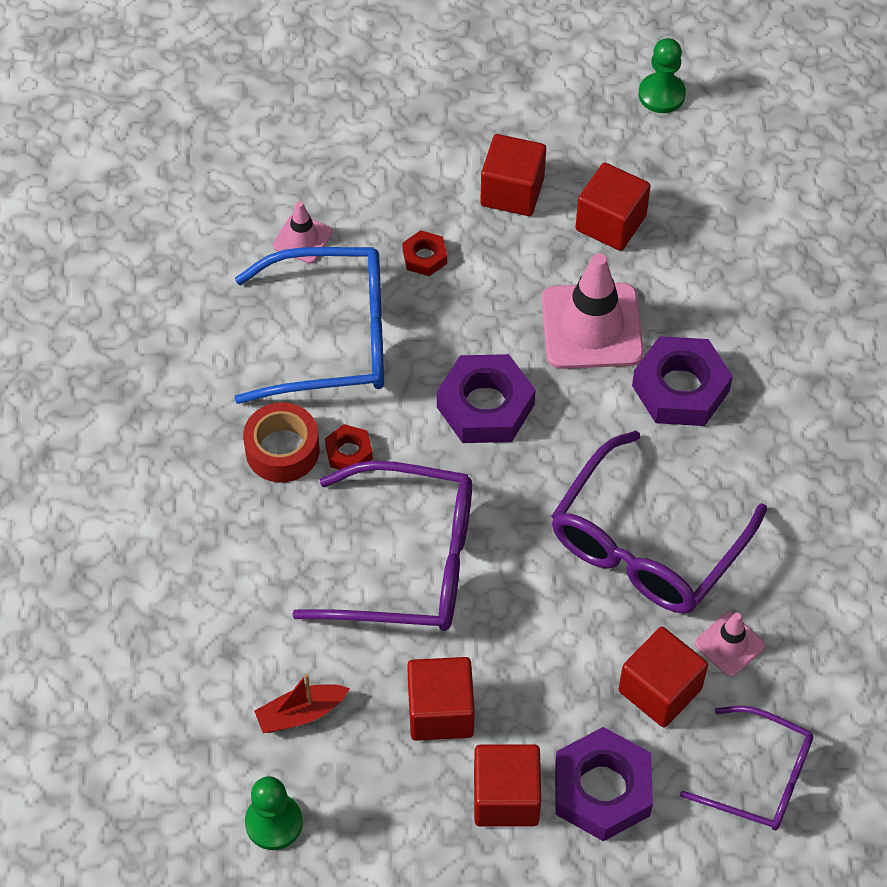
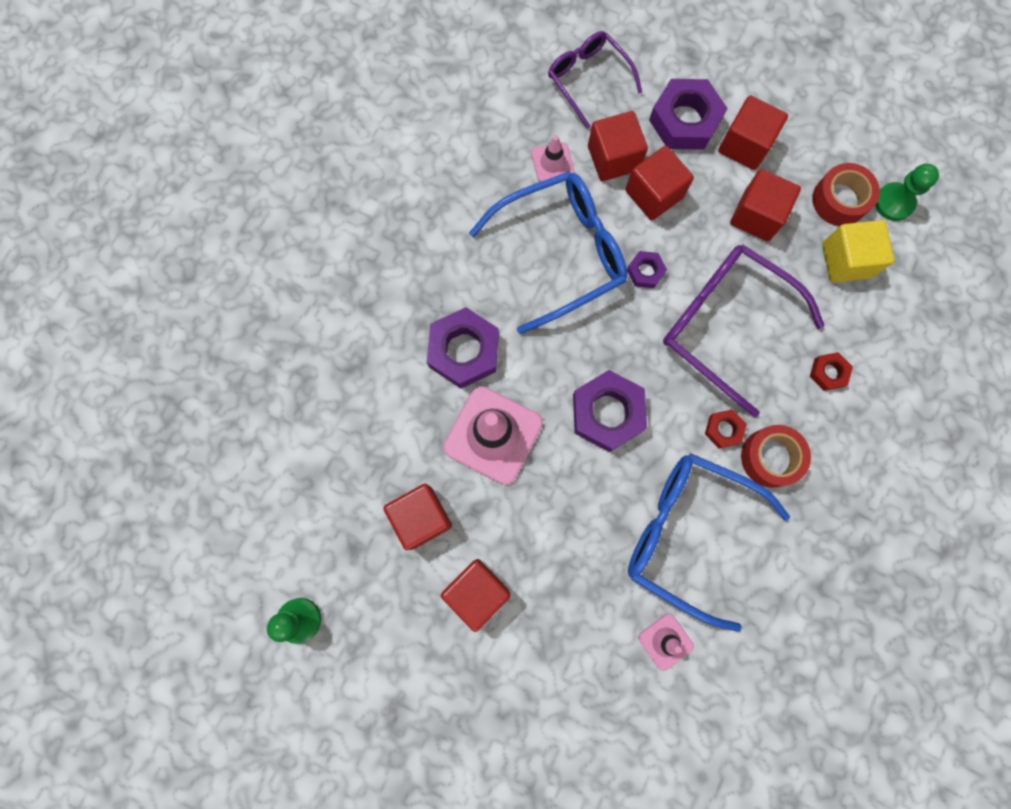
camera: 150 degrees left, 20 degrees up
red boat [254,674,350,733] -> yellow cube [822,220,895,283]
red nut [402,230,447,276] -> red nut moved to [810,352,853,391]
purple glasses [552,431,767,613] -> blue glasses [469,172,628,334]
none -> red cube [626,146,694,220]
none -> purple nut [627,251,667,288]
none -> red tape [812,163,880,226]

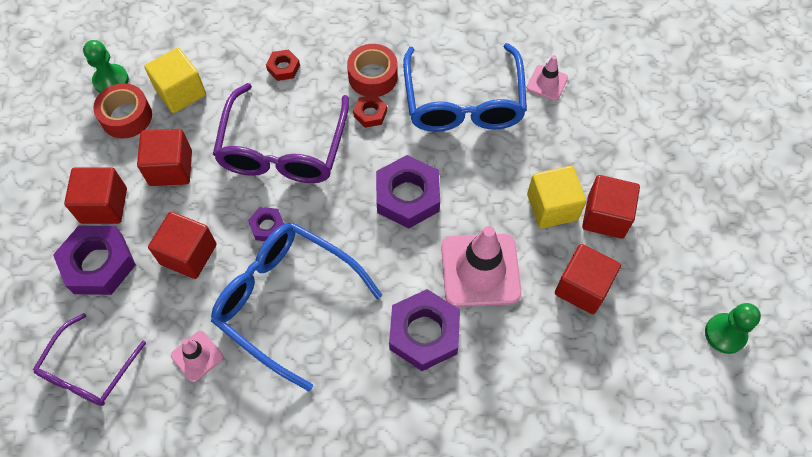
camera: 120 degrees left, 15 degrees down
red cube [588,111,648,181] -> none
none -> yellow cube [527,166,586,229]

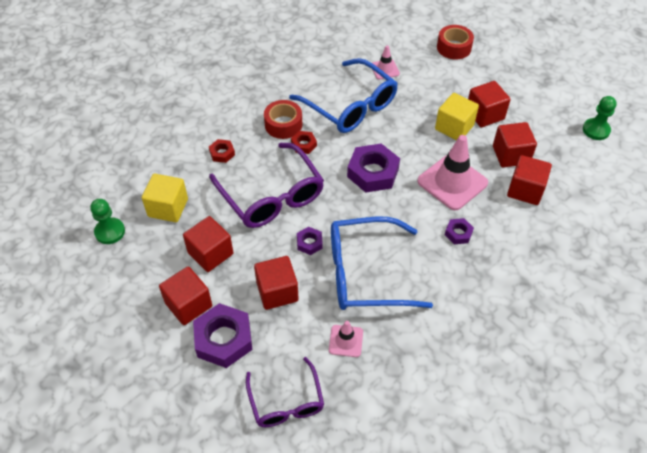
camera: 40 degrees left, 10 degrees down
red tape [93,83,152,139] -> red tape moved to [437,25,474,59]
purple nut [389,289,460,371] -> purple nut [445,218,474,244], size x0.50
none -> red cube [507,155,552,205]

